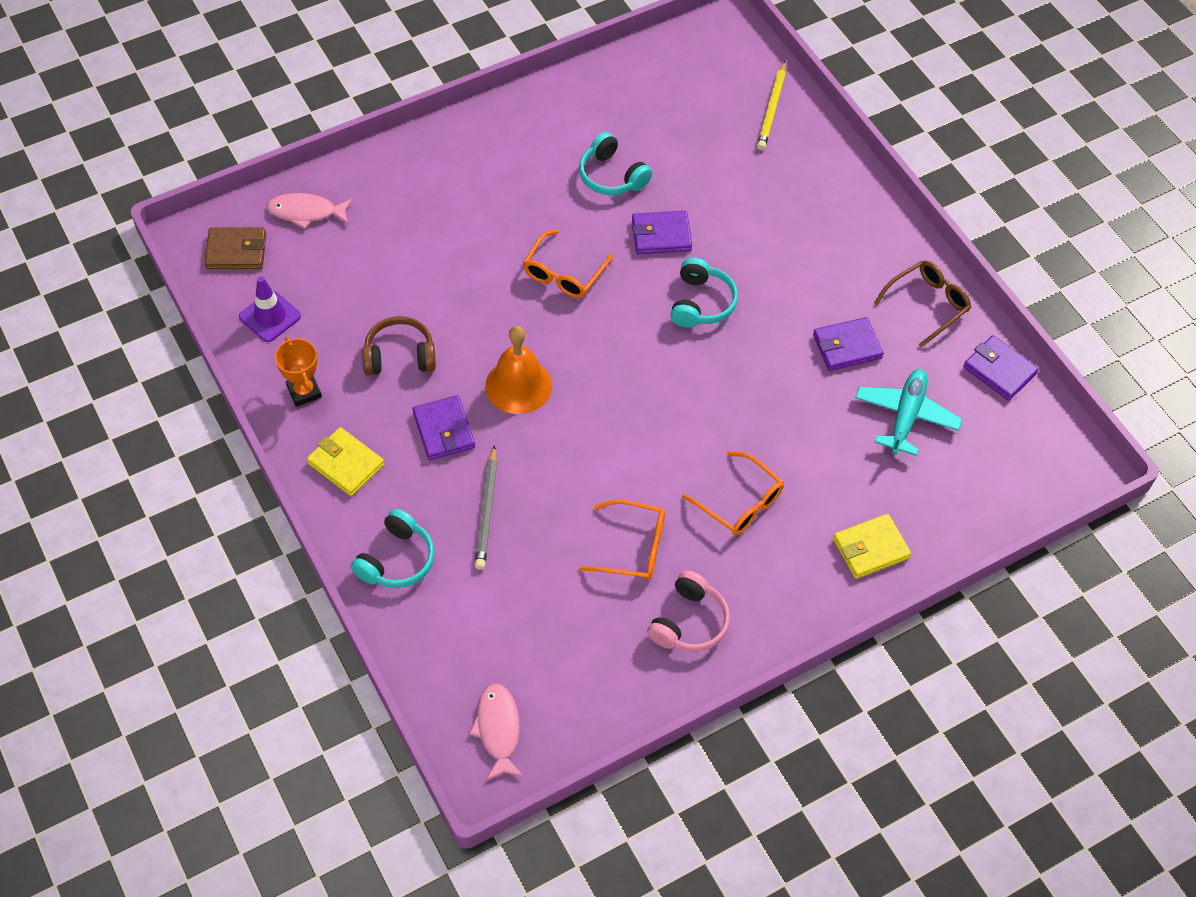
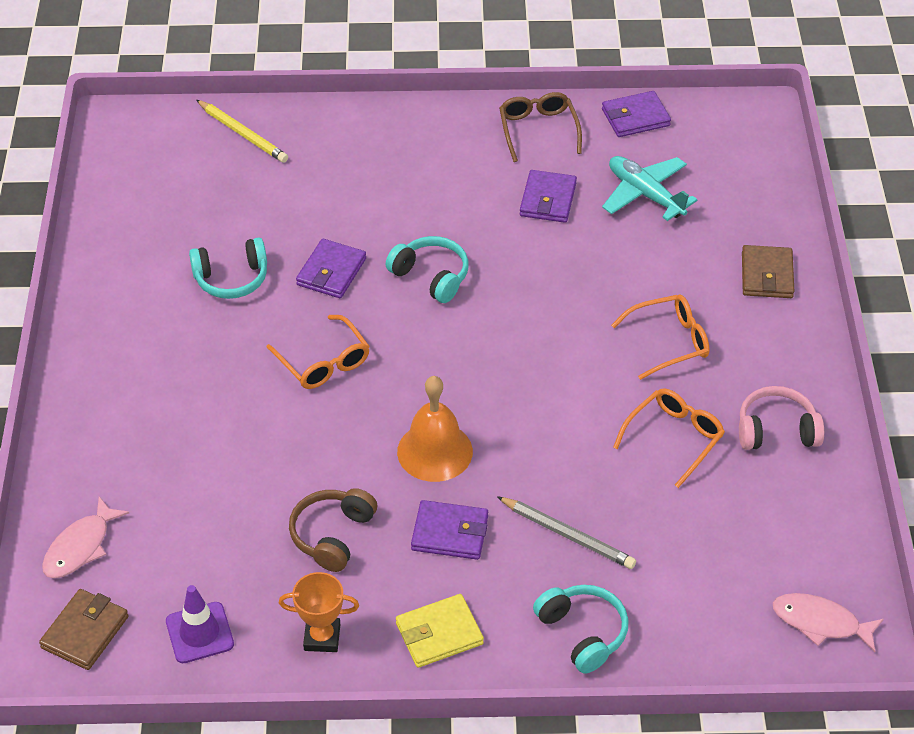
camera: 60 degrees left, 10 degrees down
pink headphones [647,570,730,652] -> pink headphones turned 60 degrees counterclockwise [739,386,824,450]
yellow wallet [833,514,911,579] -> brown wallet [742,245,794,298]

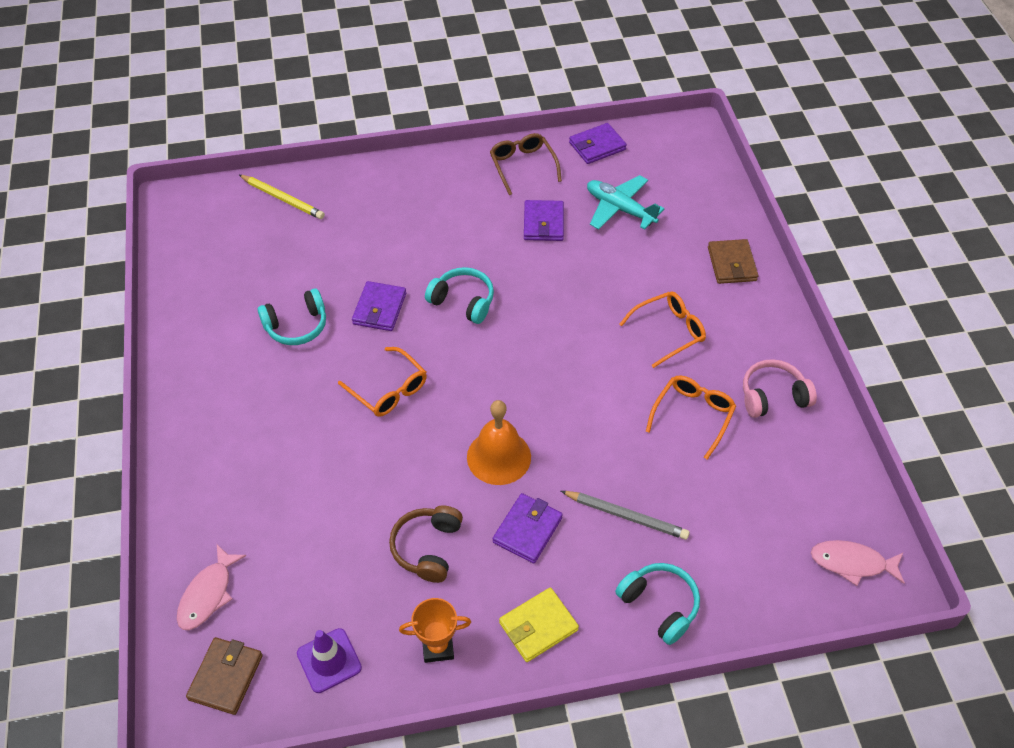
camera: 10 degrees left, 5 degrees up
purple wallet [411,500,488,560] -> purple wallet turned 60 degrees counterclockwise [493,493,563,564]

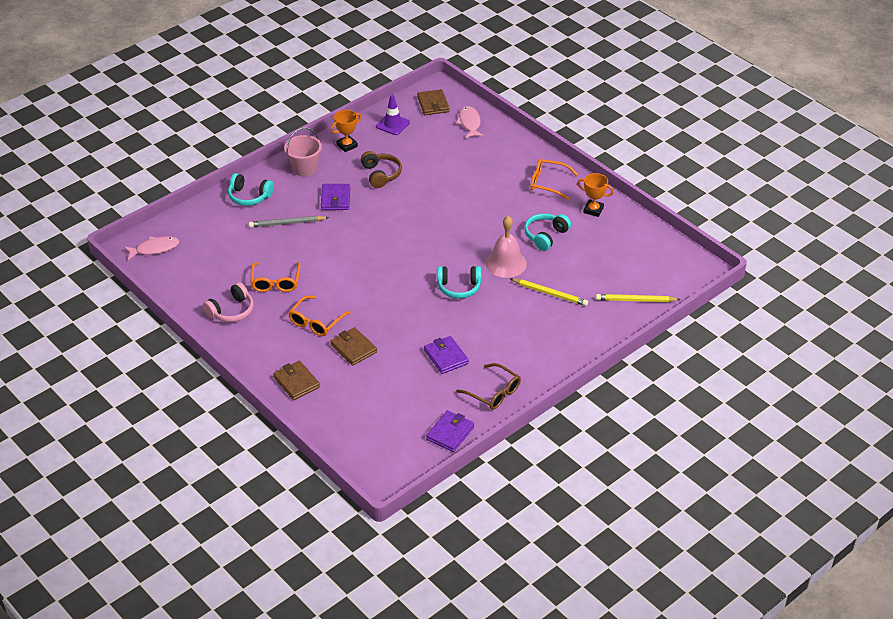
camera: 150 degrees right, 10 degrees down
orange glasses [338,347,427,417] -> orange glasses moved to [530,159,578,200]
purple wallet [352,281,406,331] -> pink bell [486,216,527,278]
orange bell [467,400,531,485] -> none
yellow wallet [499,587,579,662] -> pink bucket [284,127,322,177]
turquoise plane [587,175,664,230] -> none
none -> brown wallet [330,327,377,366]
none -> yellow pencil [510,279,588,306]
none -> orange trophy [577,173,614,217]

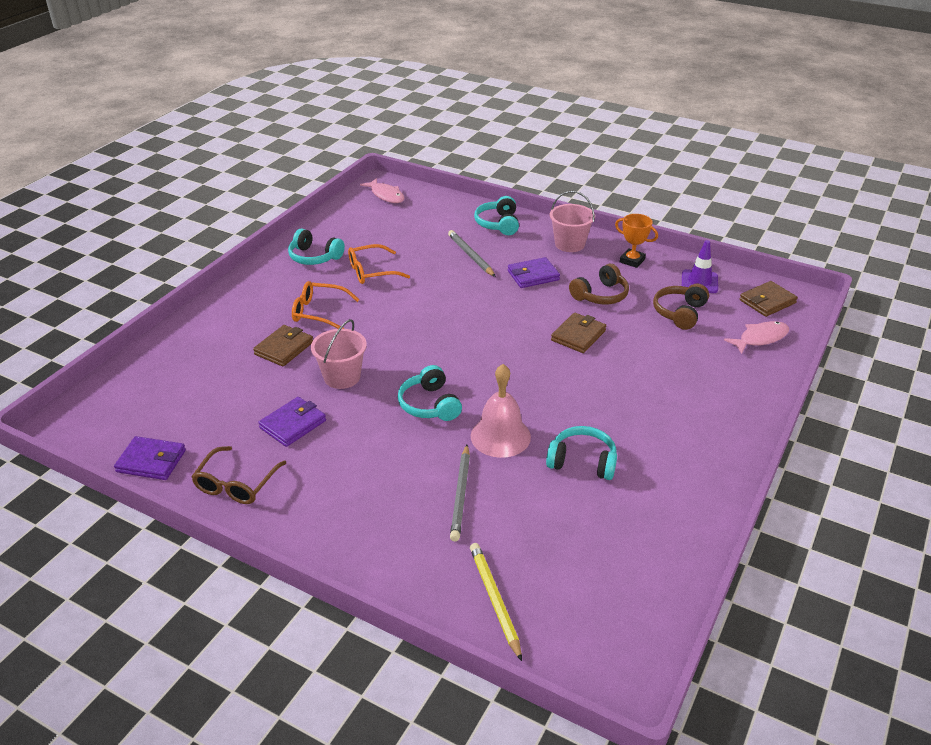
camera: 70 degrees right, 5 degrees down
pink headphones [203,282,253,322] -> turquoise headphones [288,229,345,265]
brown wallet [273,361,320,400] -> brown wallet moved to [551,313,606,353]
yellow pencil [510,279,588,306] -> grey pencil [450,445,470,541]
orange glasses [530,159,578,200] -> none
orange trophy [577,173,614,217] -> none
none -> pink bucket [311,319,367,389]
none -> brown headphones [653,284,709,330]

